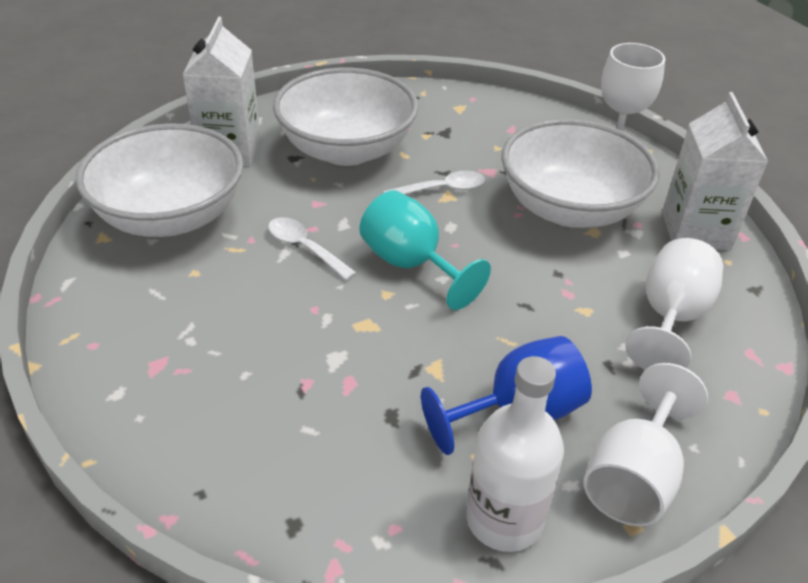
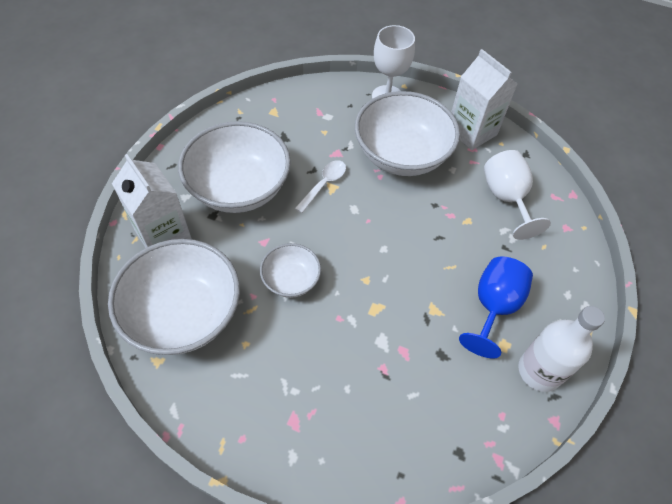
camera: 40 degrees left, 15 degrees up
white spoon [268,217,357,280] -> white bowl [260,243,321,298]
turquoise goblet [359,190,491,310] -> none
white goblet [584,363,708,526] -> none

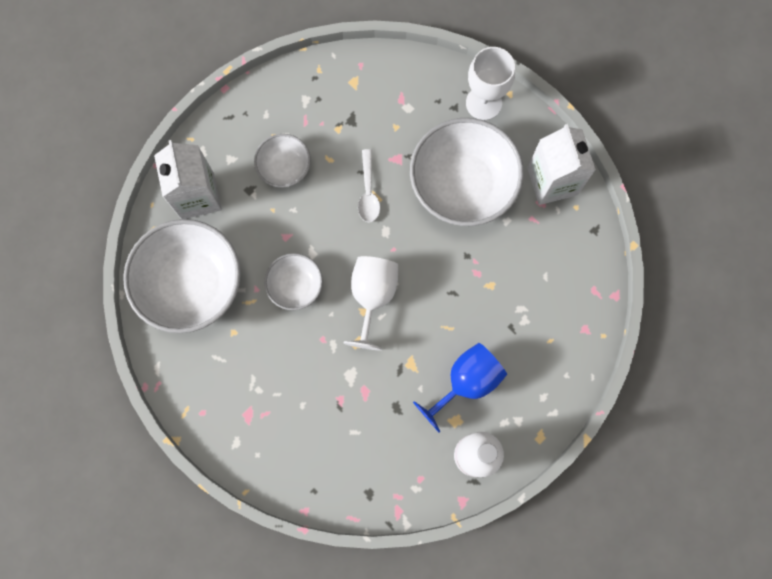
camera: 25 degrees right, 20 degrees up
white bowl [178,121,291,213] -> white bowl [254,134,311,188], size x0.51
white spoon [295,160,346,213] -> white spoon turned 120 degrees clockwise [358,149,380,223]
white goblet [484,150,551,240] -> white goblet moved to [344,256,398,351]

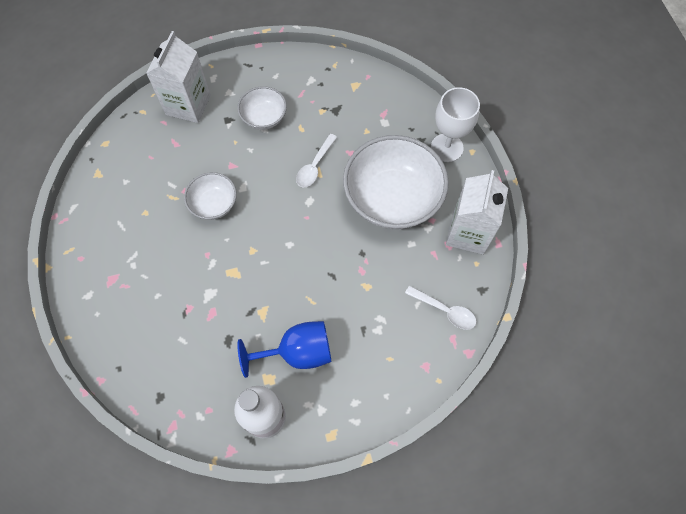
camera: 30 degrees right, 10 degrees down
white bowl [123,219,241,333] -> none
white goblet [344,256,398,351] -> none
none -> white spoon [405,285,476,330]

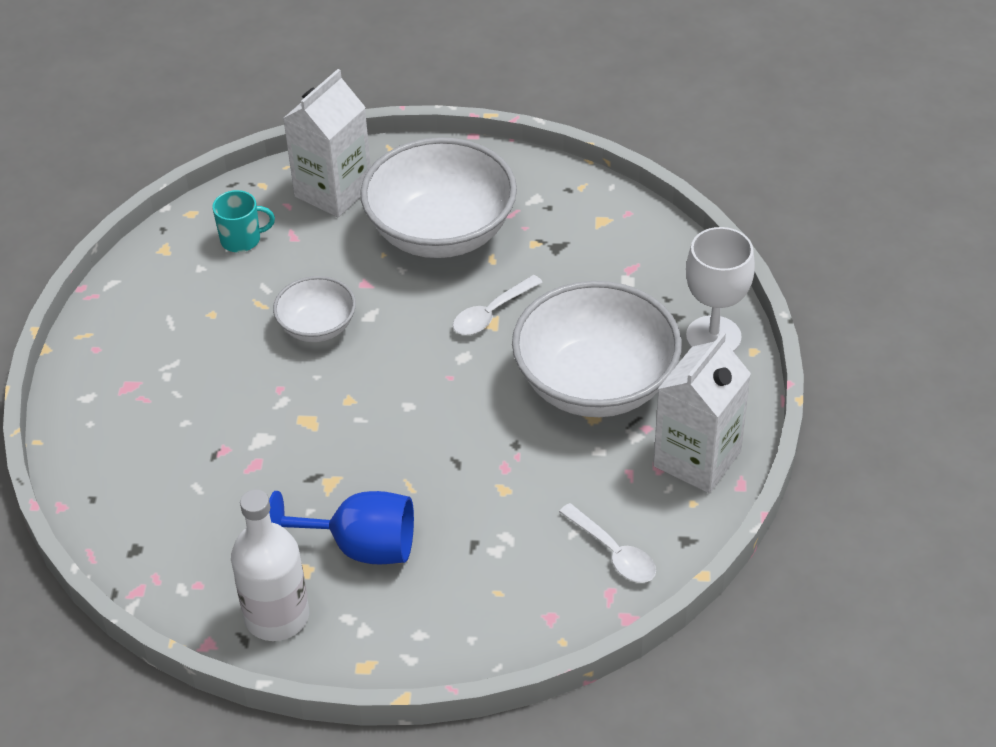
camera: 20 degrees right, 20 degrees down
white bowl [237,86,287,130] -> white bowl [360,137,517,258], size x1.96
none -> turquoise mug [212,190,275,252]

